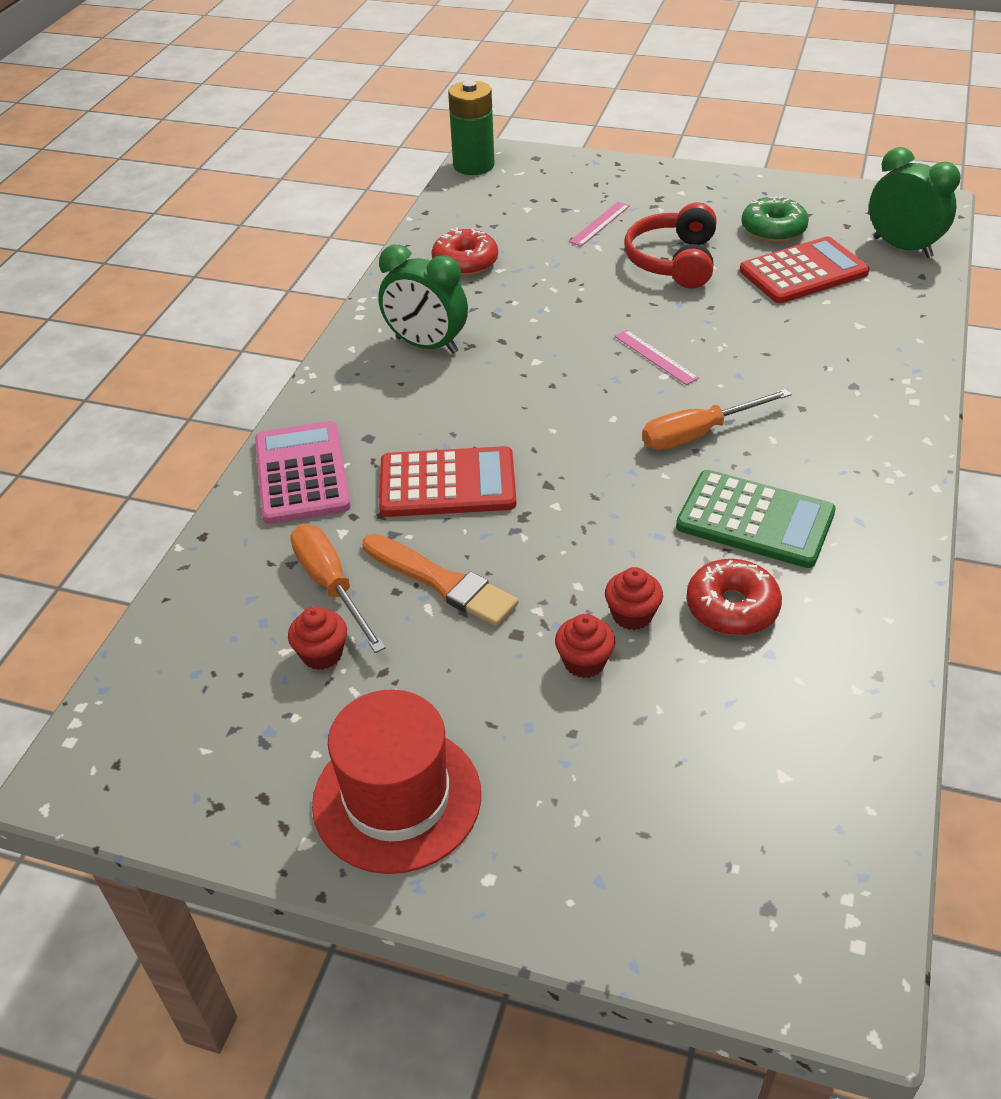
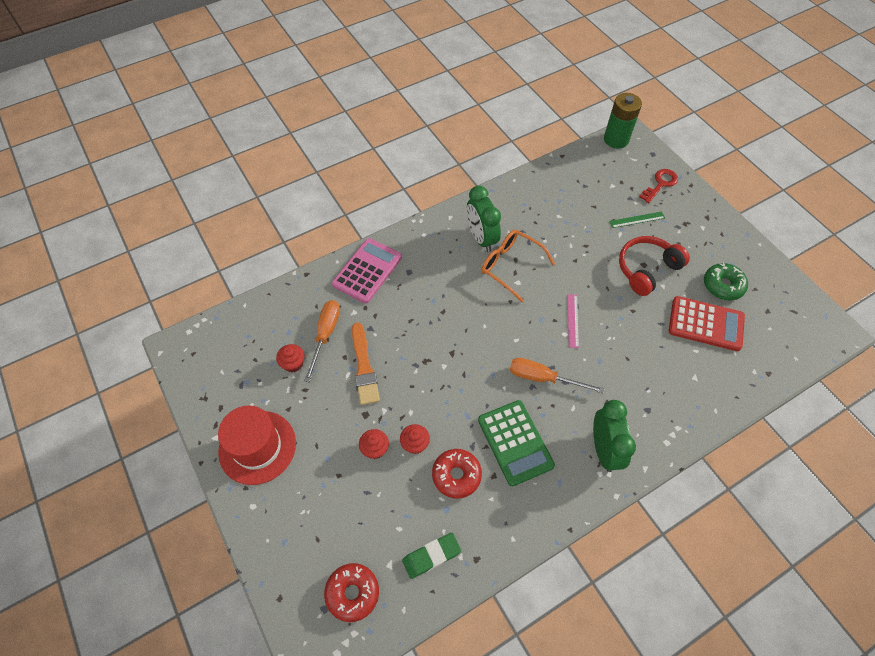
camera: 40 degrees right, 15 degrees up
red calculator [379,446,516,517] -> none
red donut [431,228,498,276] -> red donut moved to [324,563,379,622]
pink ruler [569,202,630,246] -> green ruler [609,212,665,228]
green clock [869,147,961,258] -> green clock moved to [593,400,636,472]
none -> green eraser [402,533,461,579]
none -> orange glasses [481,230,555,302]
none -> red key [639,169,678,203]

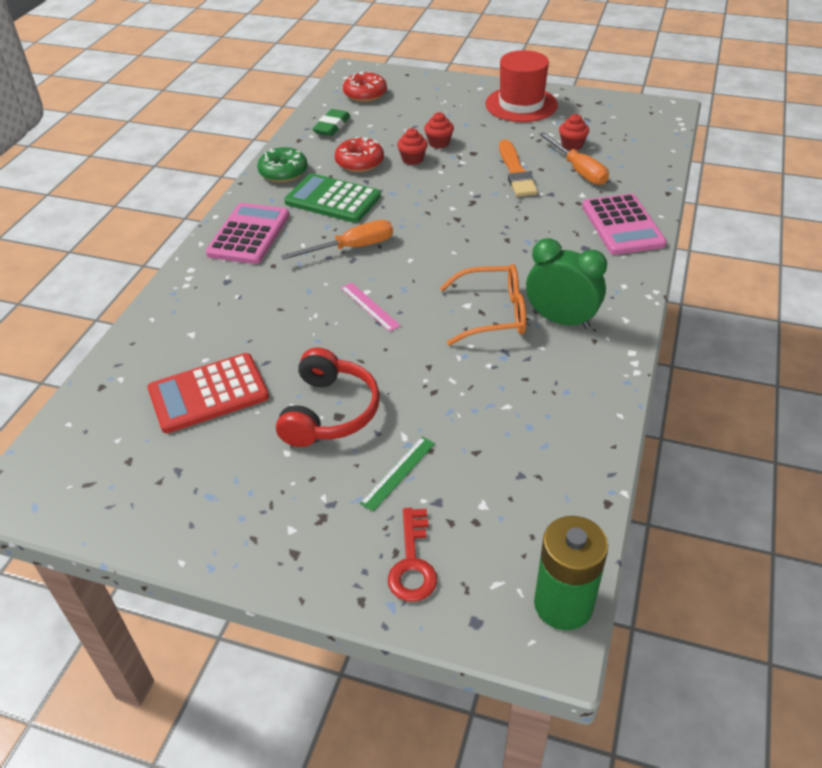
camera: 140 degrees right, 15 degrees down
orange brush [352,322,380,405] -> orange brush turned 135 degrees counterclockwise [499,139,538,197]
green clock [593,400,636,472] -> pink calculator [206,203,289,264]
green donut [704,263,748,301] -> green donut moved to [257,147,308,182]

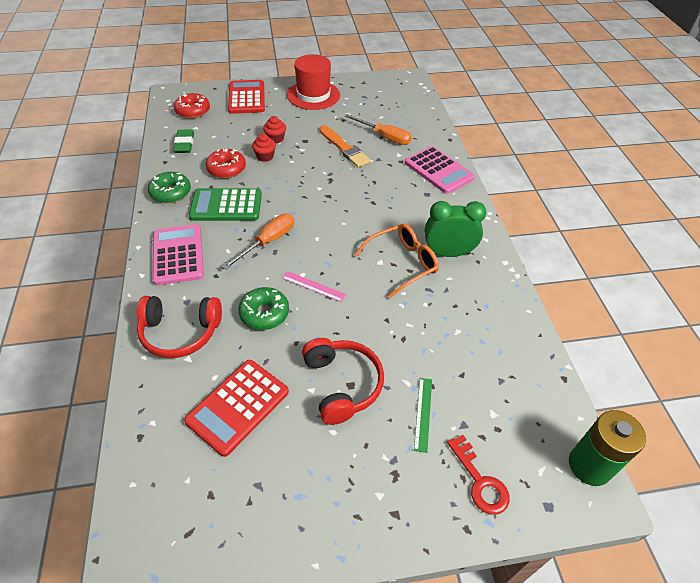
camera: 30 degrees left, 5 degrees up
red cupcake [559,114,589,150] -> none
none -> red headphones [137,296,222,358]
none -> red calculator [228,80,265,114]
none -> green donut [238,287,289,330]

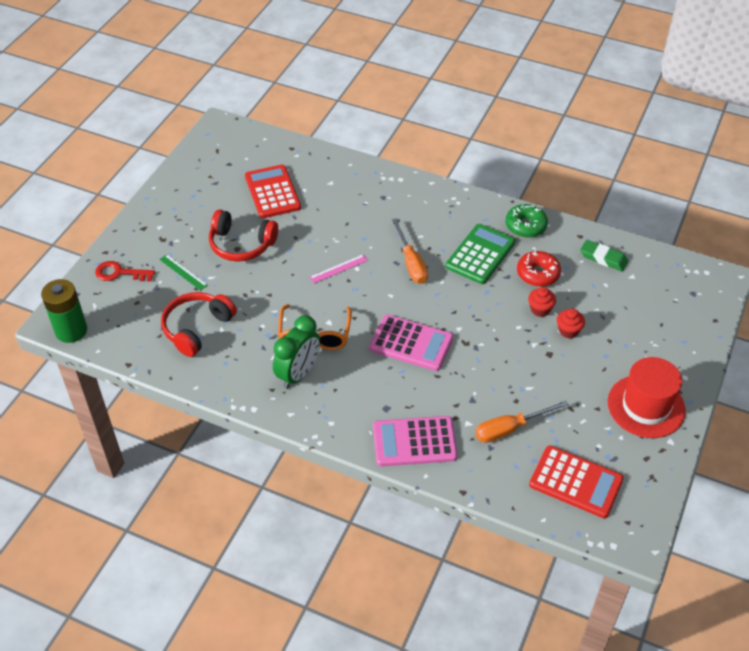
camera: 125 degrees right, 0 degrees up
red headphones [137,296,222,358] -> red headphones moved to [161,292,237,357]
pink calculator [152,224,204,286] -> pink calculator moved to [369,315,453,371]
red donut [174,93,210,119] -> none
red calculator [228,80,265,114] -> red calculator moved to [529,446,624,518]
green donut [238,287,289,330] -> none
orange brush [319,125,371,167] -> none

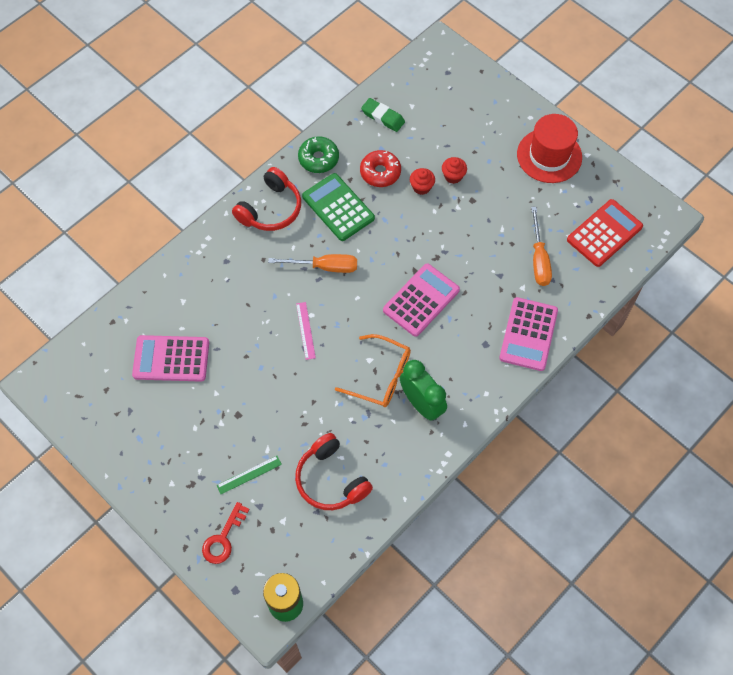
camera: 70 degrees left, 15 degrees up
red headphones [209,210,278,262] -> red headphones moved to [232,167,301,231]
red calculator [245,165,301,218] -> pink calculator [132,335,209,382]
green eraser [580,240,628,271] -> green eraser turned 75 degrees clockwise [361,98,405,132]

